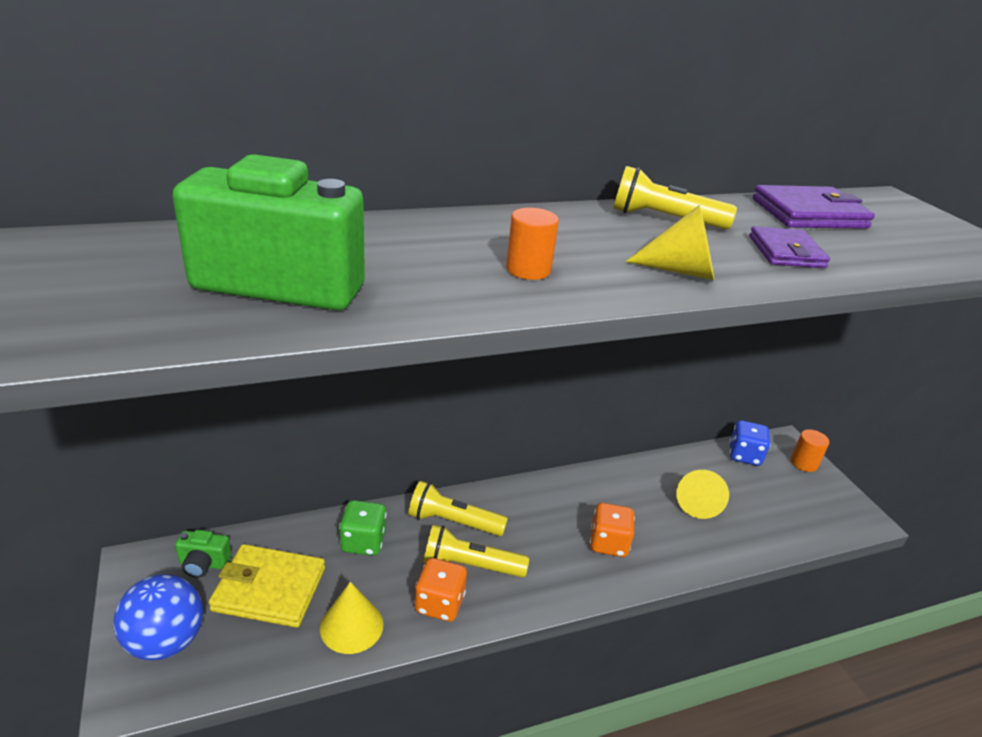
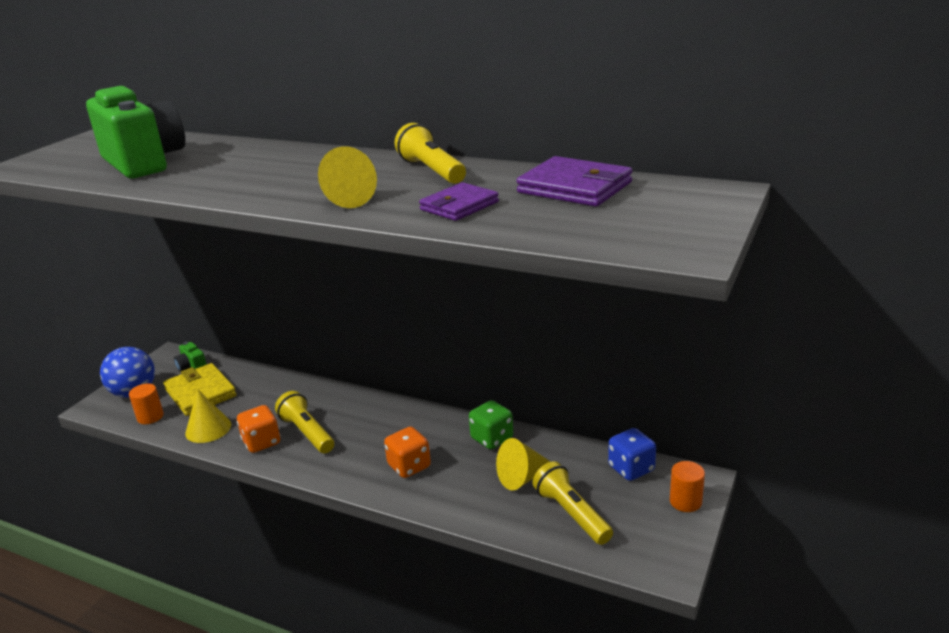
camera: 50 degrees right, 5 degrees down
green dice [339,500,387,556] -> green dice moved to [469,400,513,449]
yellow flashlight [408,481,508,536] -> yellow flashlight moved to [532,461,613,545]
orange cylinder [506,208,559,280] -> orange cylinder moved to [129,383,164,424]

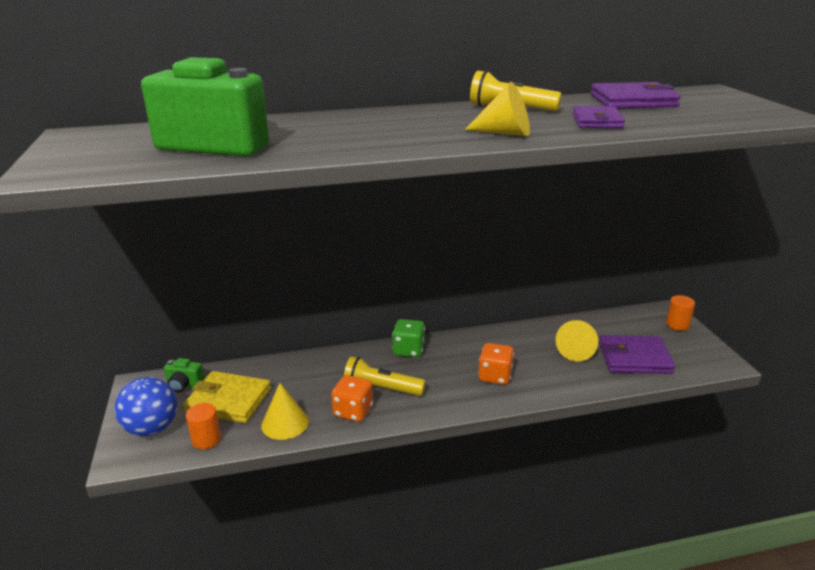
camera: 40 degrees left, 0 degrees up
green dice [469,400,513,449] -> green dice moved to [392,319,425,357]
yellow flashlight [532,461,613,545] -> purple wallet [599,335,675,374]
blue dice [608,428,656,481] -> none

